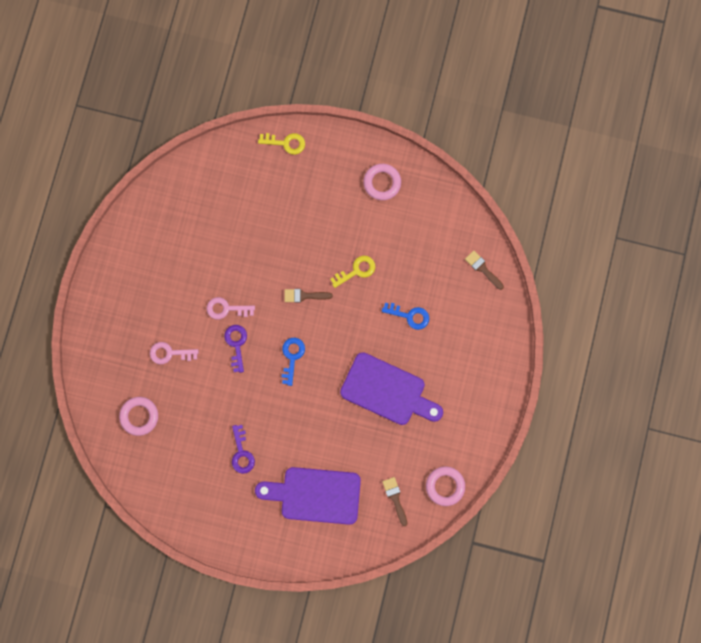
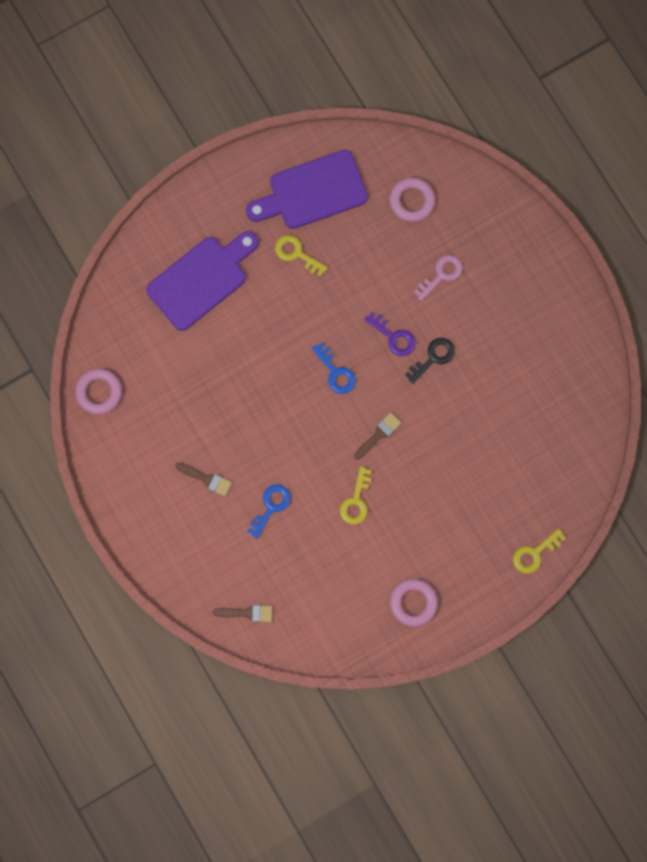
camera: 135 degrees right, 0 degrees up
pink key [207,297,255,319] -> black key [405,338,455,384]
purple key [232,425,255,474] -> yellow key [275,235,328,277]
purple cutting board [340,352,443,425] -> purple cutting board moved to [246,150,368,229]
blue key [382,303,429,330] -> blue key turned 150 degrees clockwise [247,485,291,539]
brown brush [382,477,407,526] -> brown brush moved to [176,463,232,496]

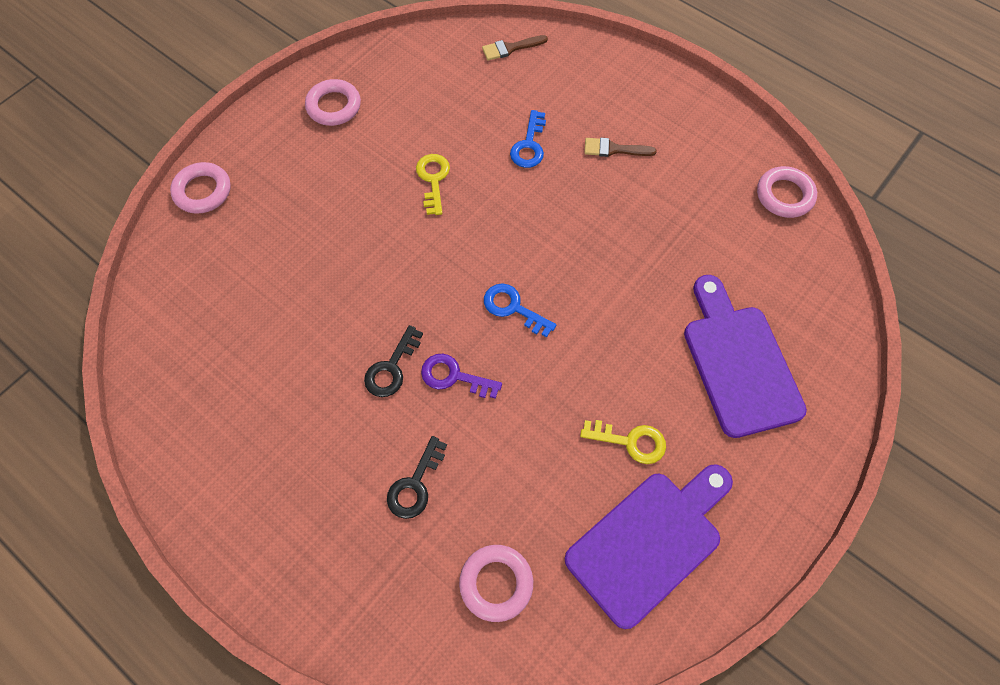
camera: 160 degrees right, 15 degrees down
purple cutting board [146,231,259,331] -> purple cutting board turned 135 degrees clockwise [684,275,807,438]
brown brush [354,412,401,460] -> none
pink key [414,255,462,301] -> black key [387,436,447,519]
yellow key [513,529,566,574] -> pink ring [170,162,231,214]

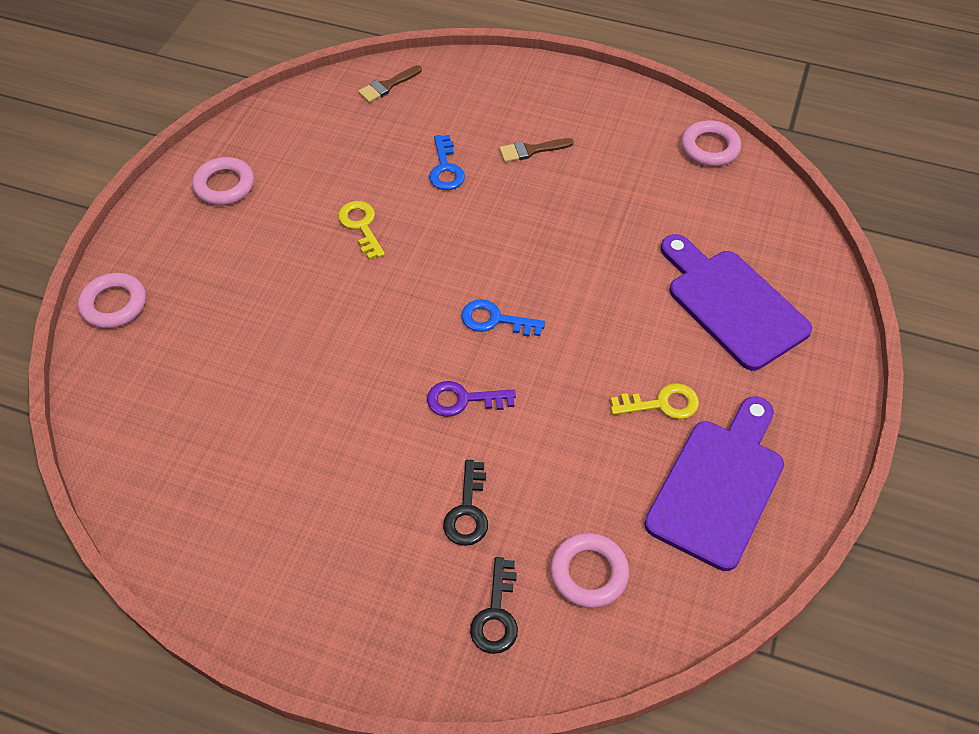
camera: 20 degrees left, 10 degrees down
black key [364,325,423,397] -> black key moved to [470,557,518,654]

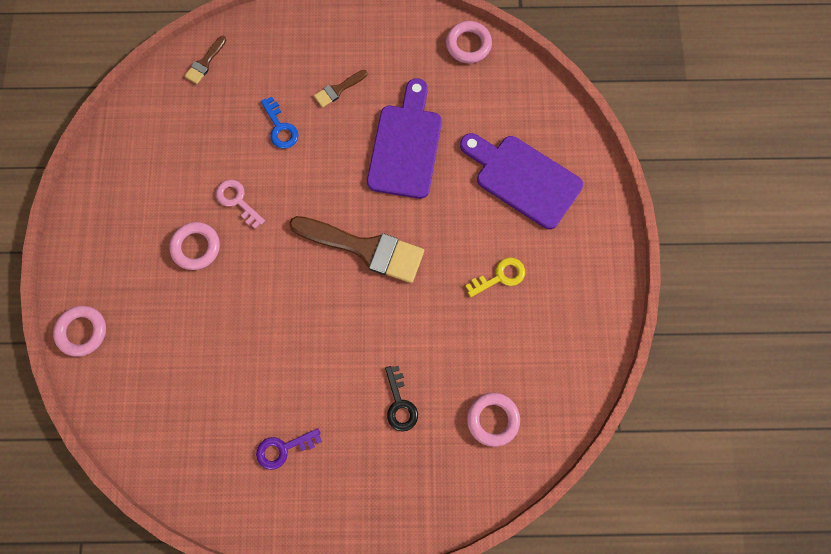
camera: 20 degrees left, 20 degrees up
pink ring [192,157,254,205] -> pink ring moved to [169,222,220,270]
yellow key [338,201,385,260] -> pink key [216,180,265,229]
purple key [427,381,516,417] -> purple key moved to [256,428,322,470]
blue key [461,299,545,337] -> brown brush [289,216,424,283]
black key [470,557,518,654] -> none
purple cutting board [644,396,784,571] -> purple cutting board moved to [367,78,442,199]

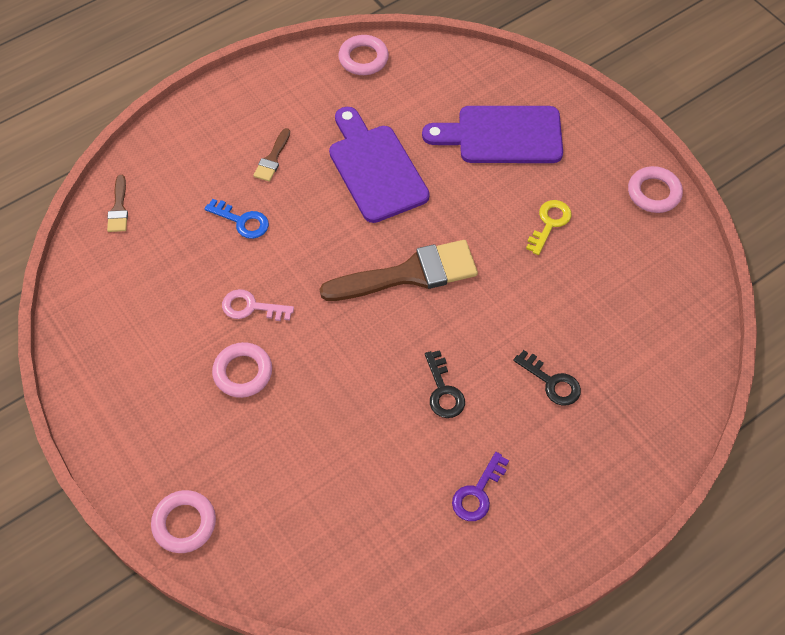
camera: 35 degrees left, 15 degrees down
pink ring [467,393,520,447] -> pink ring moved to [628,166,683,213]
none -> black key [425,350,465,418]

